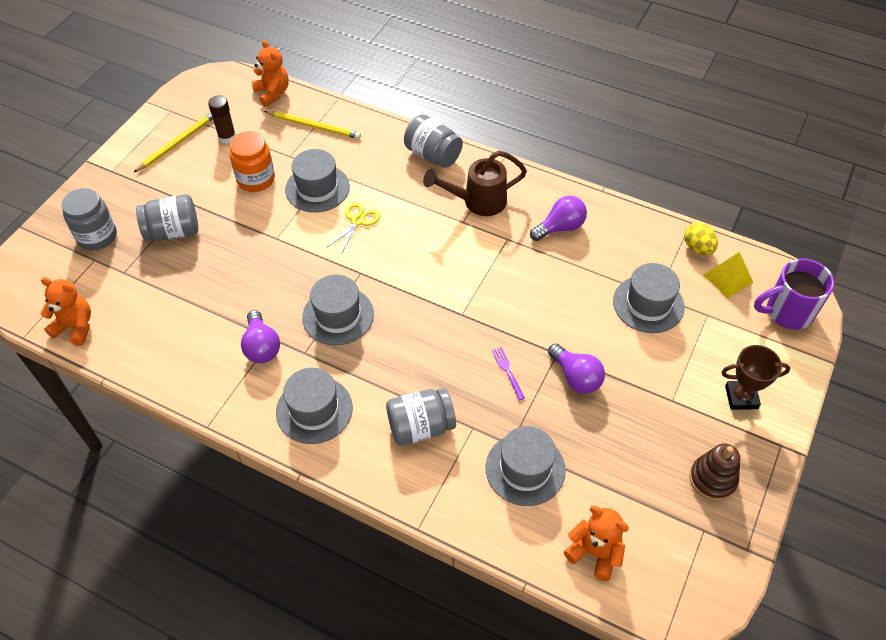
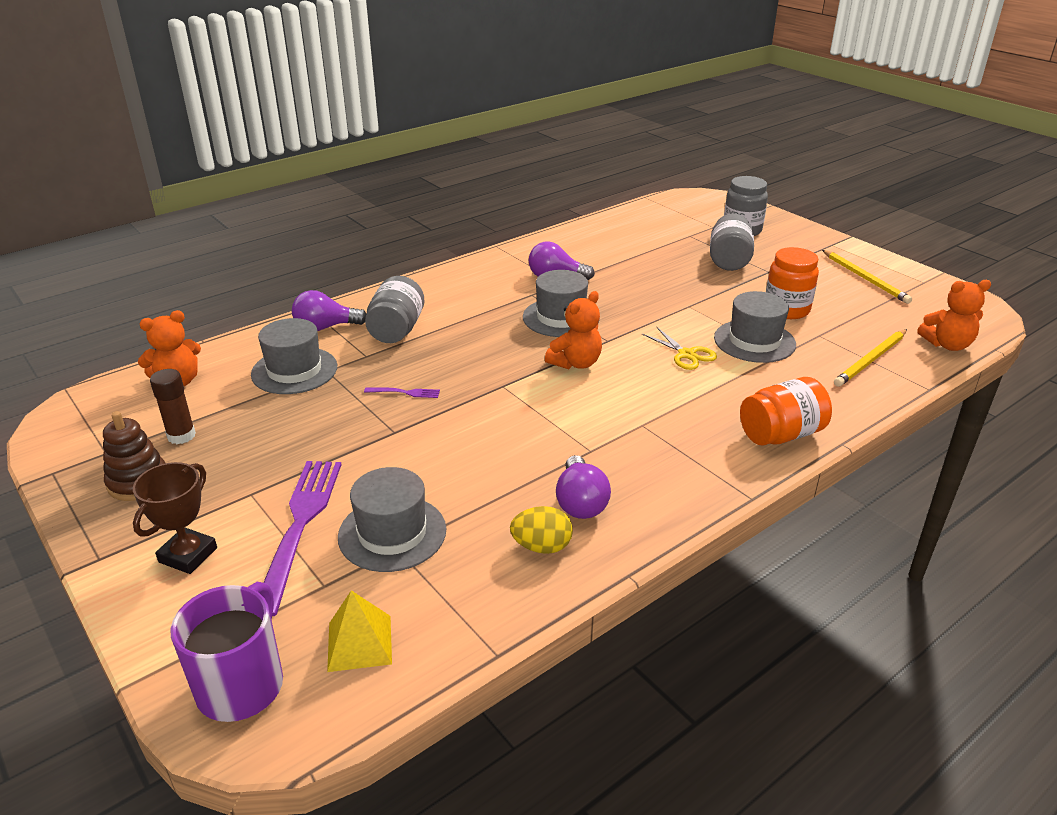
camera: 115 degrees right, 20 degrees down
orange teddy bear [41,277,91,346] -> orange teddy bear moved to [545,291,602,369]
brown glue stick [208,95,236,144] -> brown glue stick moved to [150,369,196,444]
grey hat [276,368,353,444] -> none
grey jar [404,114,463,168] -> orange jar [740,377,832,446]
brown watering can [423,151,527,216] -> none
purple light bulb [548,343,605,394] -> purple light bulb moved to [292,290,367,331]
yellow egg [684,222,718,255] -> yellow egg moved to [510,506,573,554]
none -> purple fork [264,461,341,616]

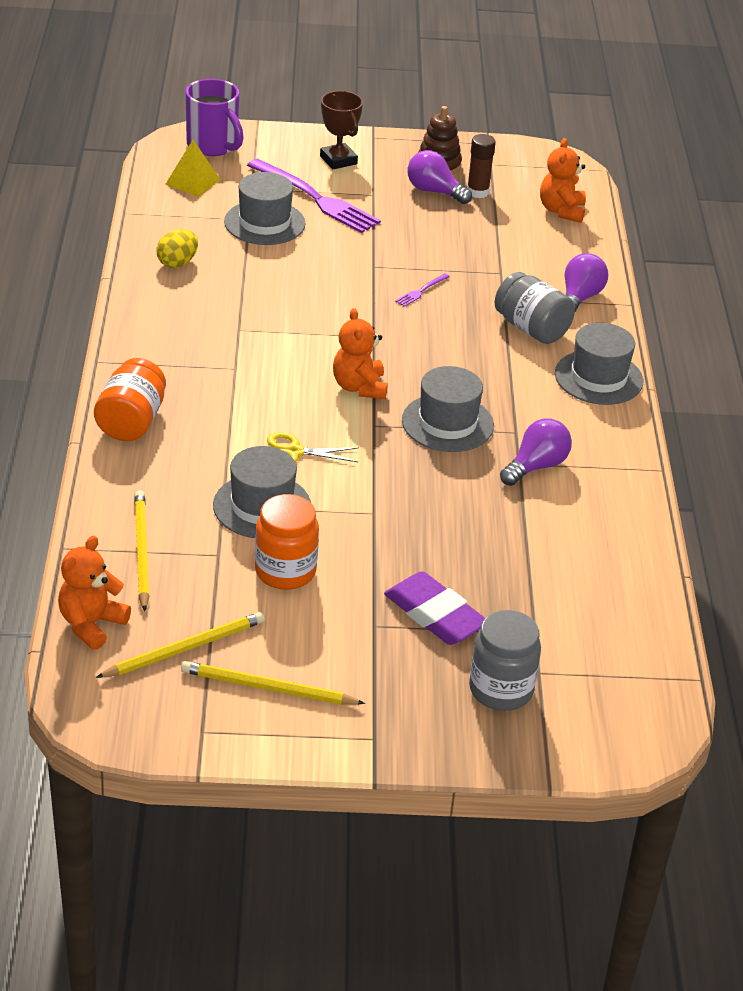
camera: 125 degrees right, 5 degrees up
grey hat [251,318,337,394] -> grey hat moved to [555,323,643,405]
purple light bulb [556,455,611,519] -> purple light bulb moved to [407,150,472,204]
grey jar [710,213,754,271] -> purple eraser [384,571,485,645]
none -> yellow pencil [96,612,265,678]

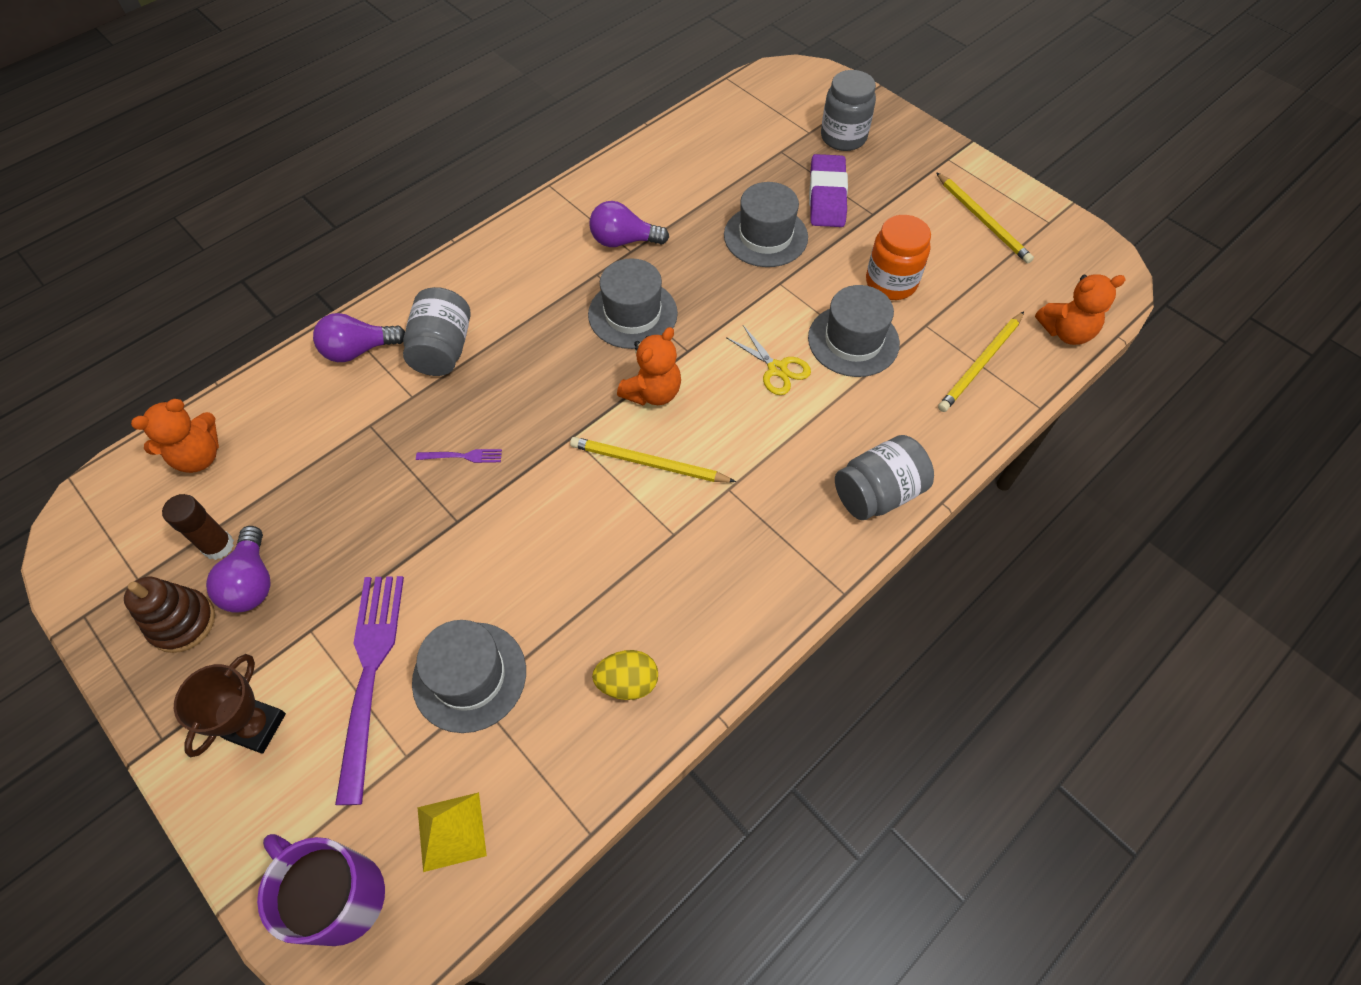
camera: 130 degrees left, 20 degrees up
orange jar [94,358,166,441] -> grey jar [835,435,934,520]
yellow pencil [96,612,265,678] -> yellow pencil moved to [570,437,736,482]
purple mug [185,79,244,156] -> purple mug turned 60 degrees counterclockwise [257,834,385,946]
grey hat [555,323,643,405] -> grey hat moved to [724,182,808,267]

